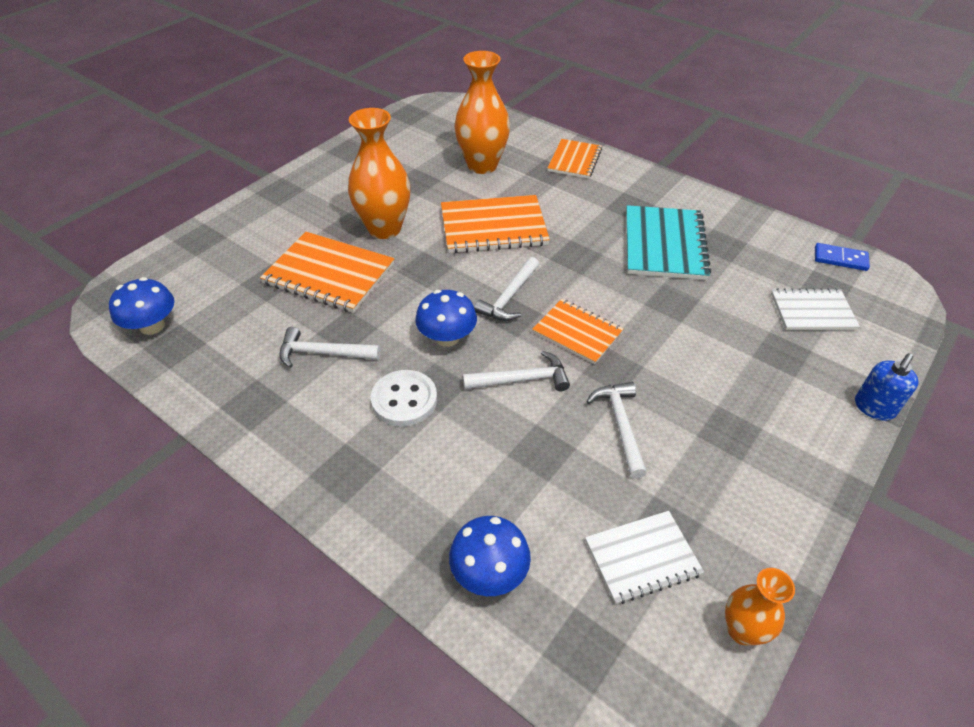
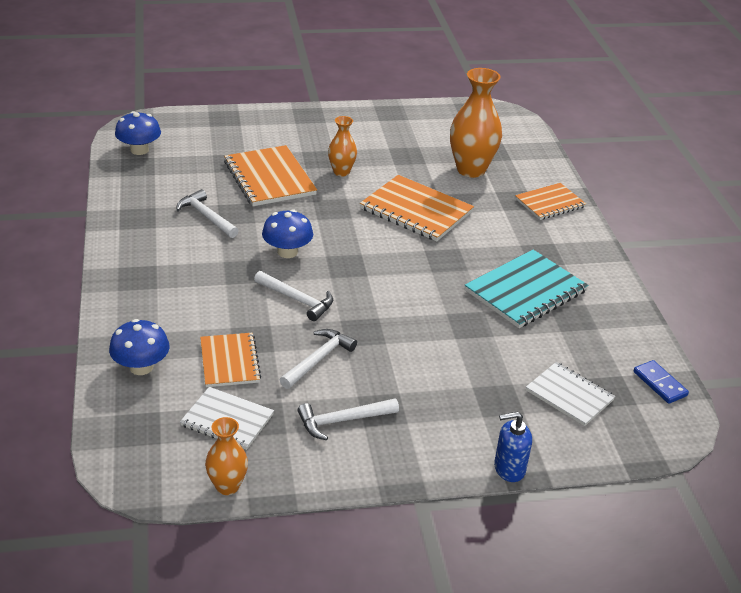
camera: 40 degrees right, 10 degrees down
orange vase [348,108,410,239] -> orange vase [328,116,357,176], size x0.55
white button [371,370,437,427] -> none
white hammer [474,257,539,321] -> white hammer moved to [298,398,399,440]
orange notebook [532,299,624,364] -> orange notebook moved to [200,333,261,387]

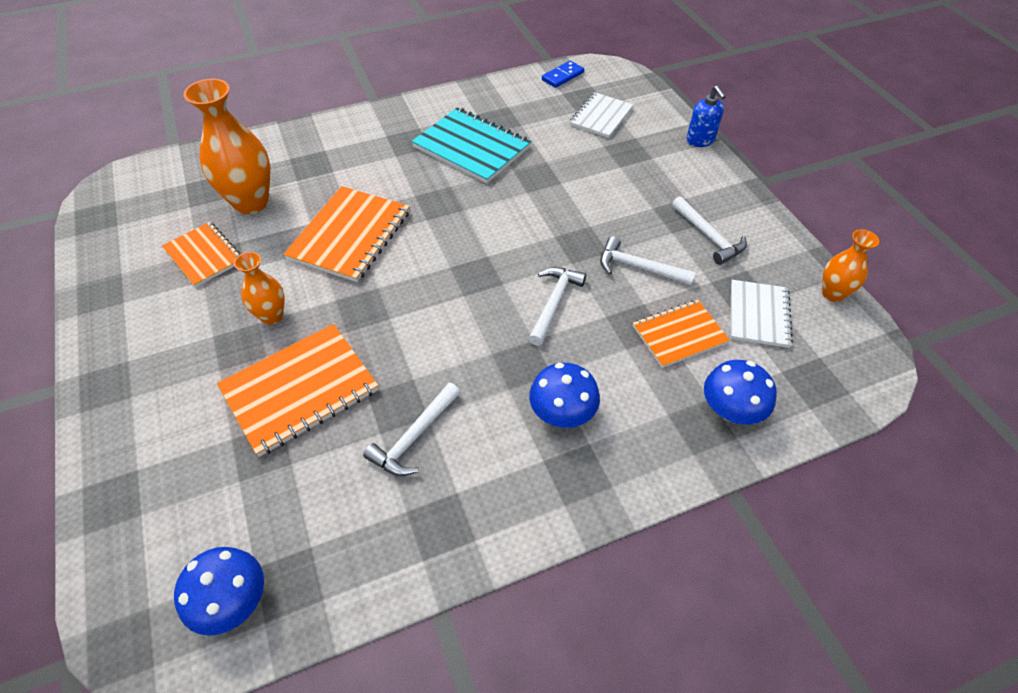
camera: 100 degrees left, 15 degrees up
blue mushroom [262,209,313,258] -> blue mushroom moved to [529,363,600,428]
orange notebook [515,183,586,220] -> orange notebook moved to [162,222,240,287]

